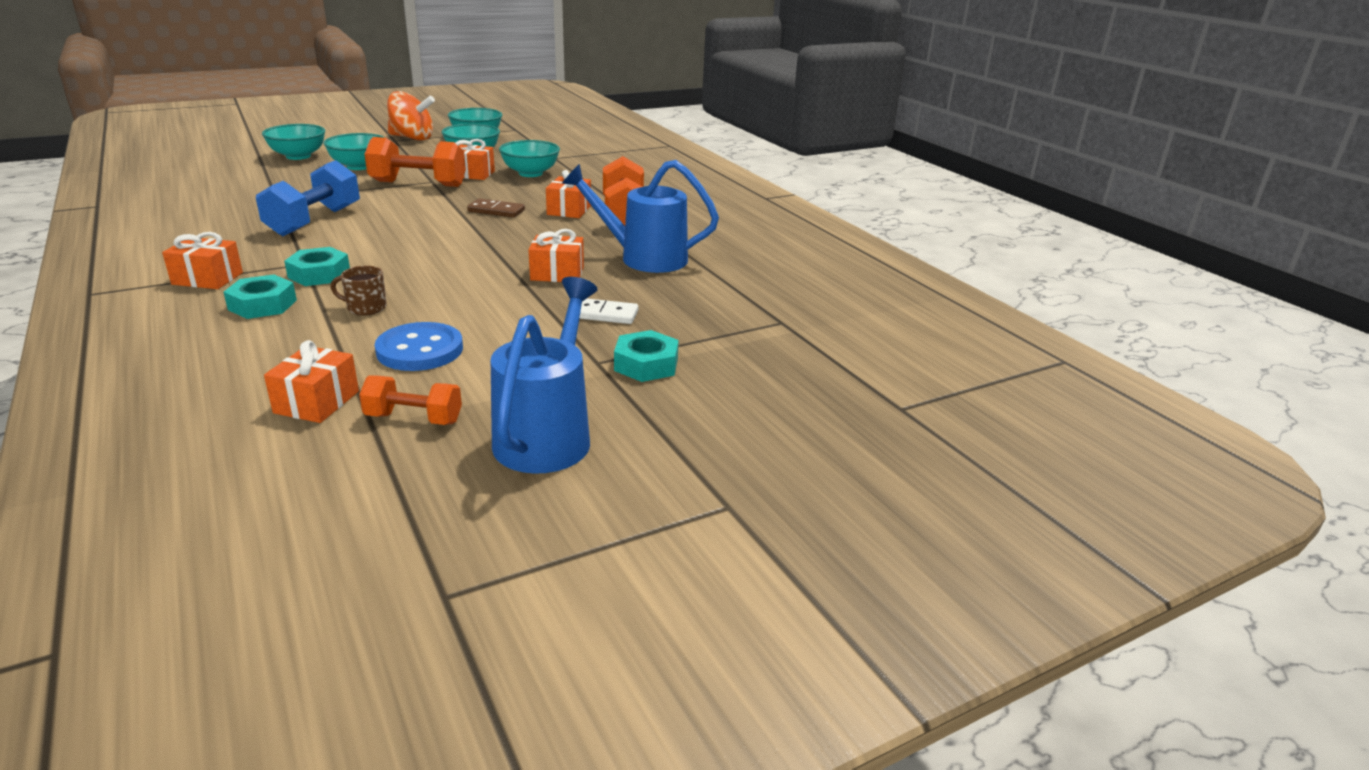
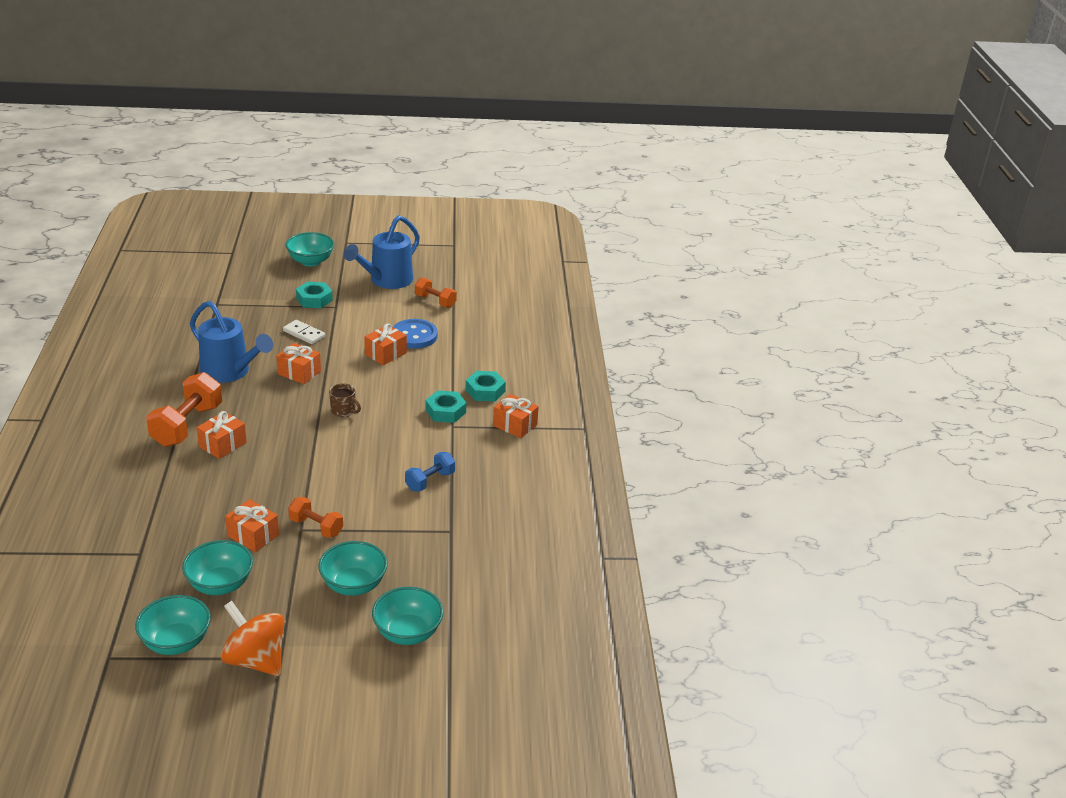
camera: 155 degrees left, 5 degrees up
blue dumbbell [256,160,360,236] -> blue dumbbell [405,452,455,491], size x0.58
orange gift [264,340,359,423] -> orange gift moved to [364,323,407,365]
brown mug [331,266,387,316] -> brown mug moved to [329,383,361,417]
orange dumbbell [364,137,466,187] -> orange dumbbell [288,497,343,538], size x0.58
brown domino [467,198,525,218] -> none
turquoise bowl [499,140,560,177] -> turquoise bowl moved to [286,232,334,266]

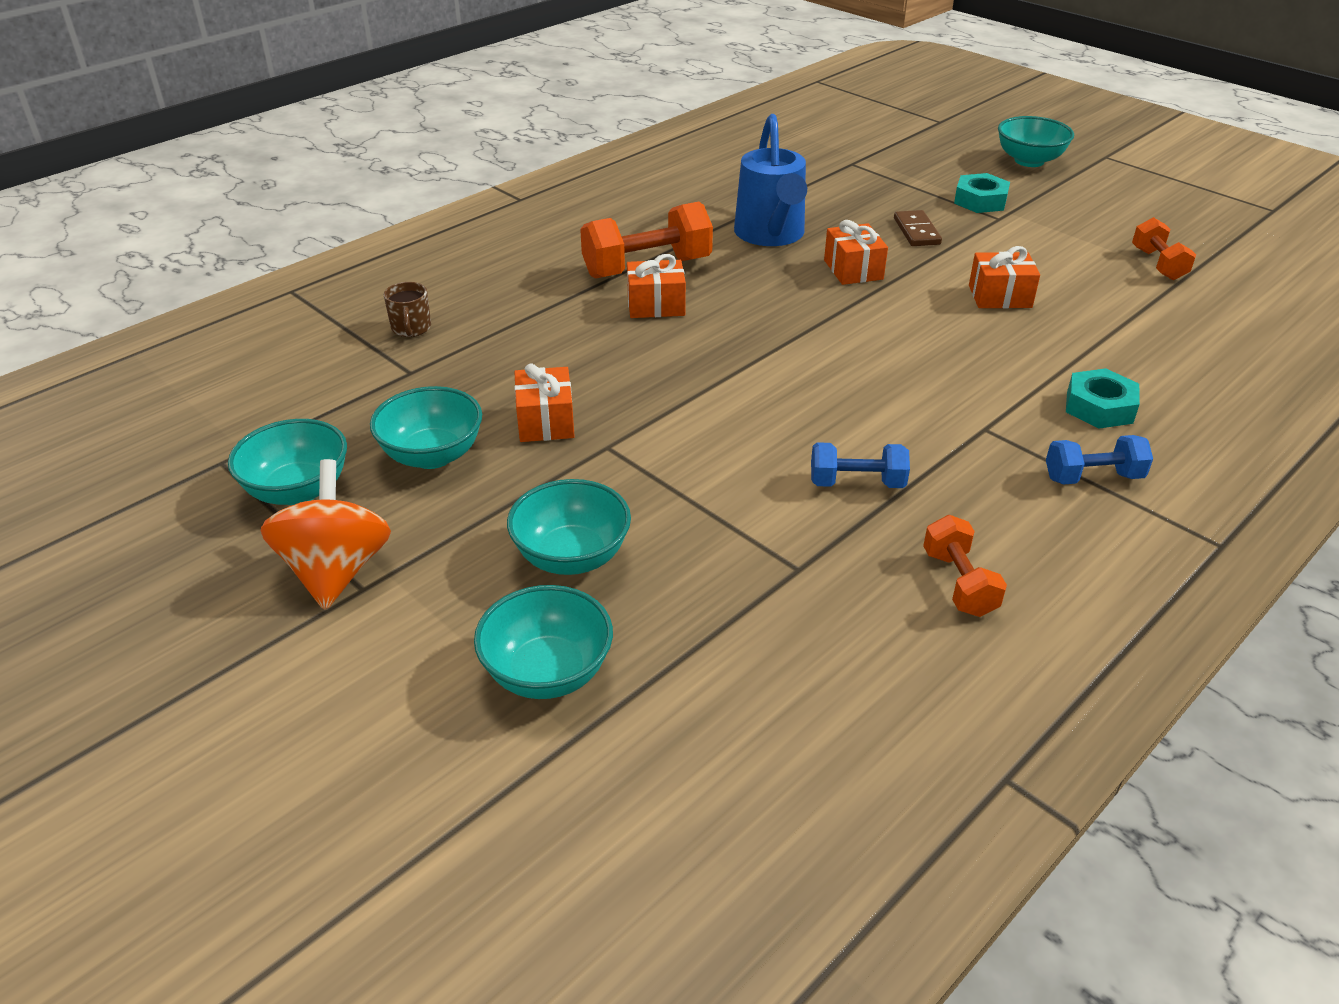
camera: 50 degrees right, 5 degrees up
white domino [283,320,325,344] -> brown domino [894,210,942,246]
orange dumbbell [288,497,343,538] -> orange dumbbell moved to [923,515,1007,617]
brown mug [329,383,361,417] -> brown mug moved to [384,282,431,337]
blue watering can [344,215,420,289] -> none
blue button [393,319,438,349] -> none
turquoise nut [426,390,466,423] -> none
orange gift [493,394,539,438] -> blue dumbbell [1046,435,1153,485]

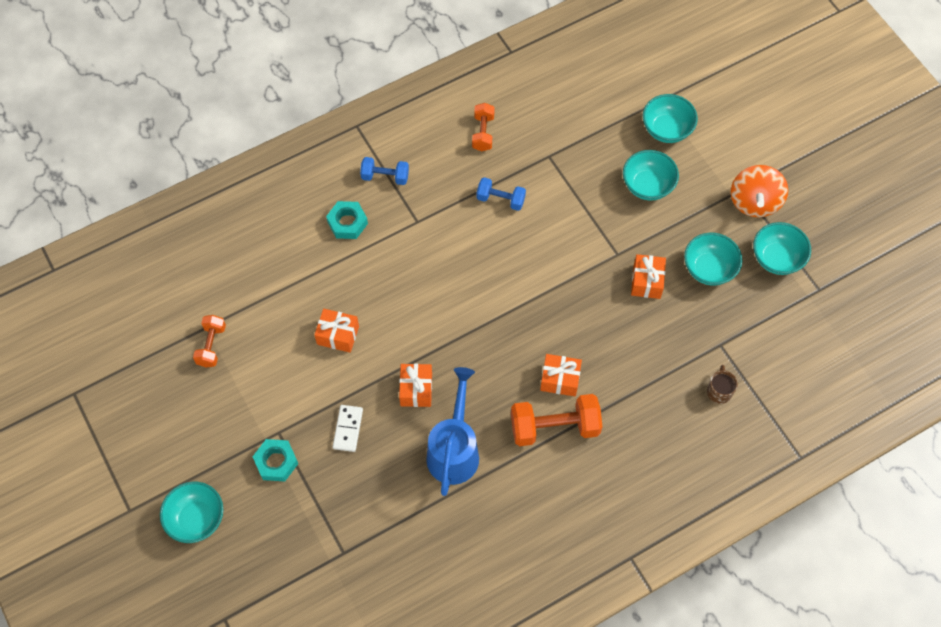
camera: 165 degrees left, 25 degrees up
brown domino [894,210,942,246] -> white domino [333,405,363,452]

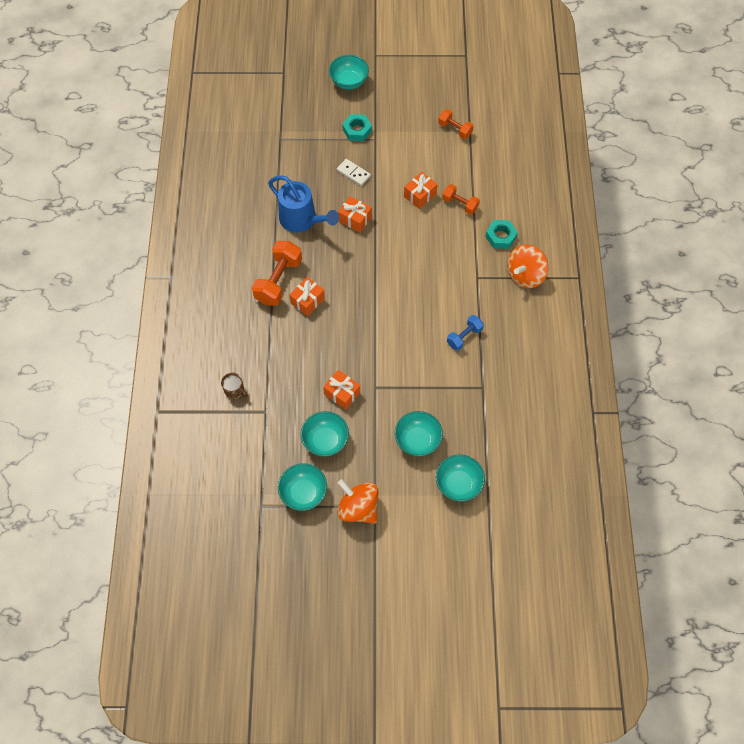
camera: 120 degrees right, 0 degrees up
blue dumbbell [360,157,409,185] -> orange spinning top [508,244,548,288]
orange dumbbell [472,103,495,151] -> orange dumbbell moved to [442,184,480,215]

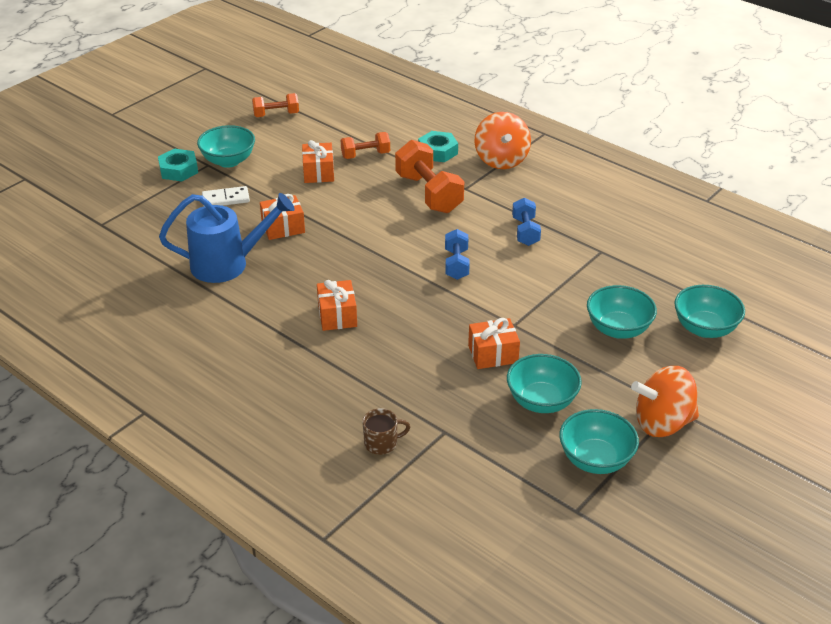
camera: 50 degrees left, 25 degrees down
orange dumbbell [252,241,302,306] -> orange dumbbell moved to [395,140,464,213]
turquoise bowl [329,55,369,90] -> turquoise bowl moved to [197,125,255,168]
none -> blue dumbbell [445,229,470,280]

